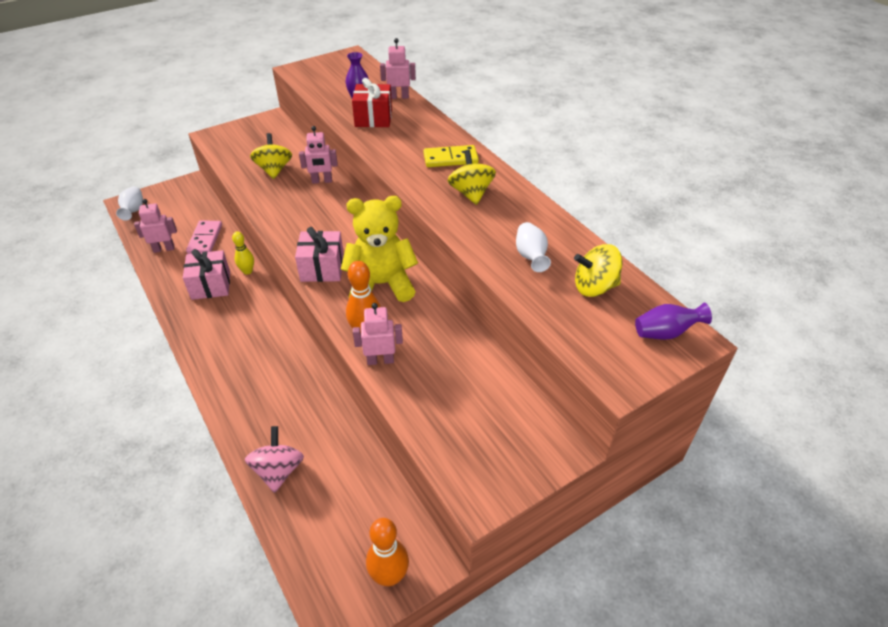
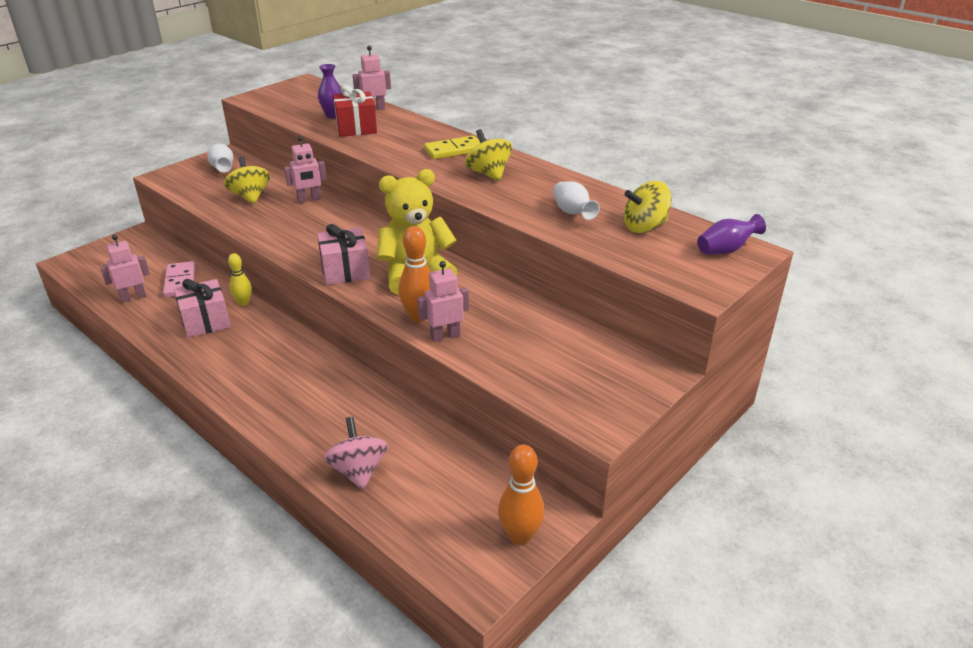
camera: 15 degrees left, 10 degrees down
white vase [116,186,143,221] -> white vase moved to [208,144,234,173]

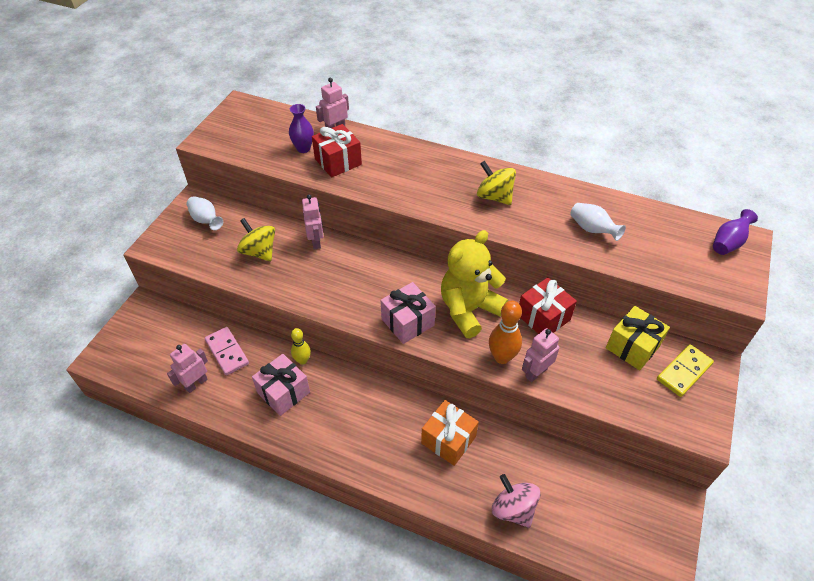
camera: 20 degrees left, 15 degrees up
pink robot [284,136,327,203] -> pink robot turned 60 degrees counterclockwise [302,195,324,249]
yellow domino [424,136,480,159] -> yellow domino moved to [657,344,714,397]
orange bowling pin [498,445,545,545] -> none
yellow spinning top [623,181,672,233] -> none
none -> orange gift [421,400,479,466]
none -> red gift [519,277,577,334]
none -> yellow gift [606,306,670,370]

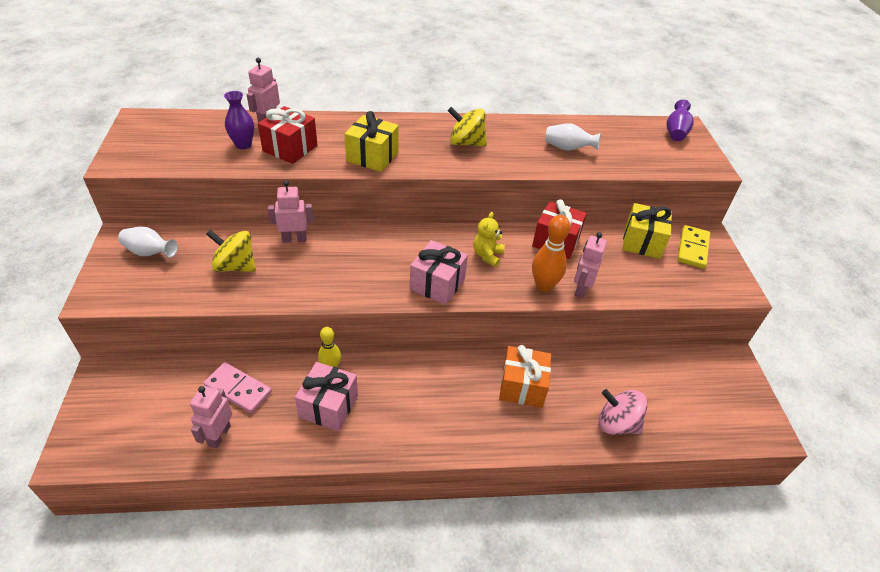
camera: 30 degrees left, 5 degrees down
pink robot [302,195,324,249] -> pink robot turned 60 degrees counterclockwise [268,181,314,243]
yellow teddy bear [441,230,508,338] -> yellow teddy bear [473,212,505,267], size x0.49
none -> yellow gift [344,111,399,172]

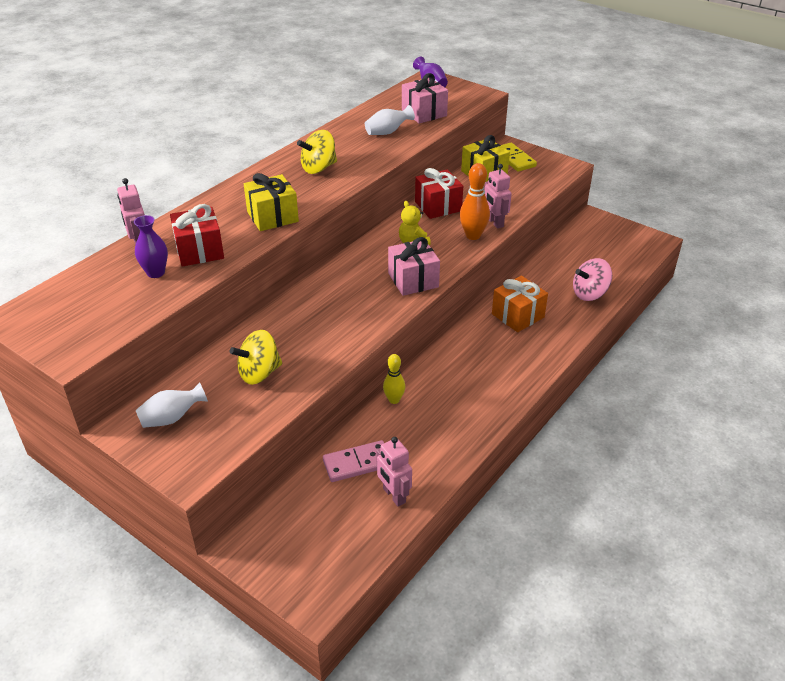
camera: 45 degrees left, 5 degrees down
pink robot [268,181,314,243] -> none
pink gift [295,362,358,431] -> pink gift moved to [402,73,448,124]

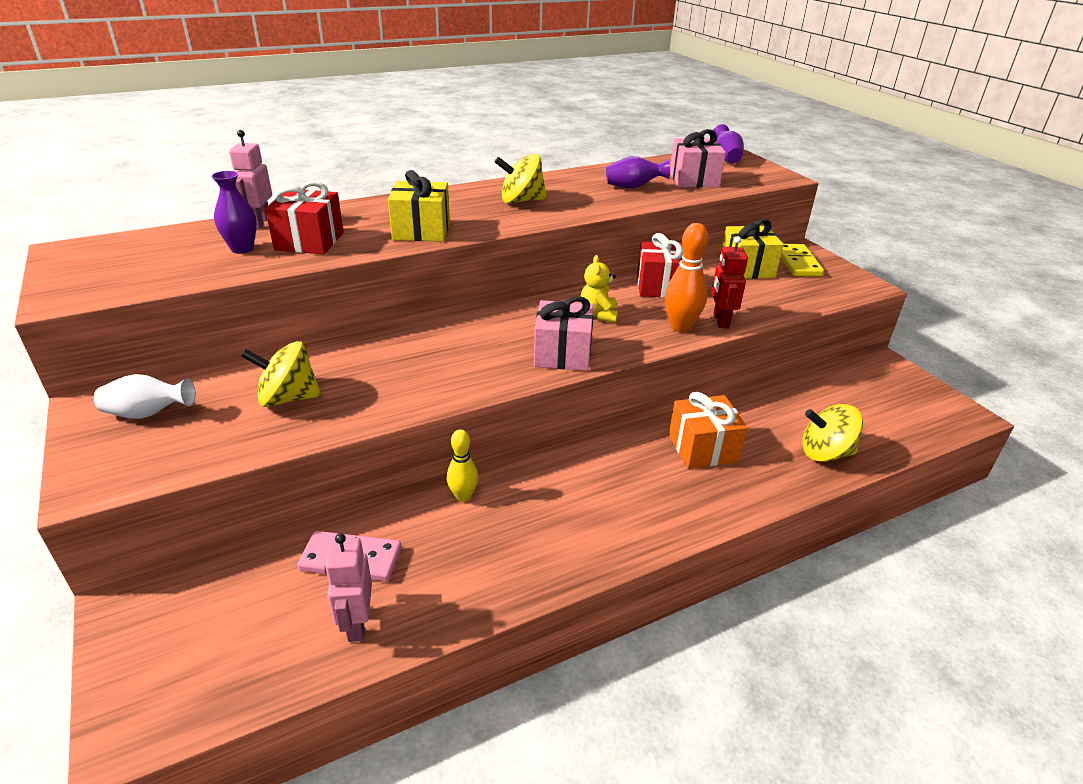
camera: 25 degrees right, 5 degrees down
white vase [365,105,415,135] -> purple vase [606,156,670,189]
pink robot [484,164,512,229] -> red robot [711,237,748,328]
pink spinning top [573,258,612,301] -> yellow spinning top [802,404,863,462]

